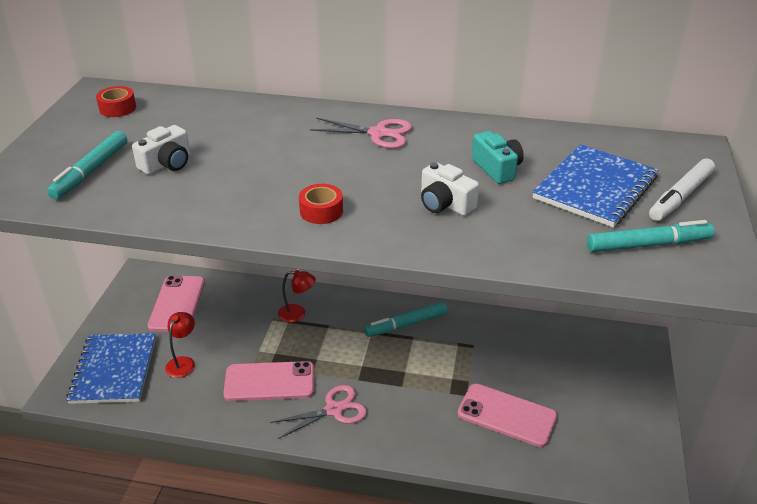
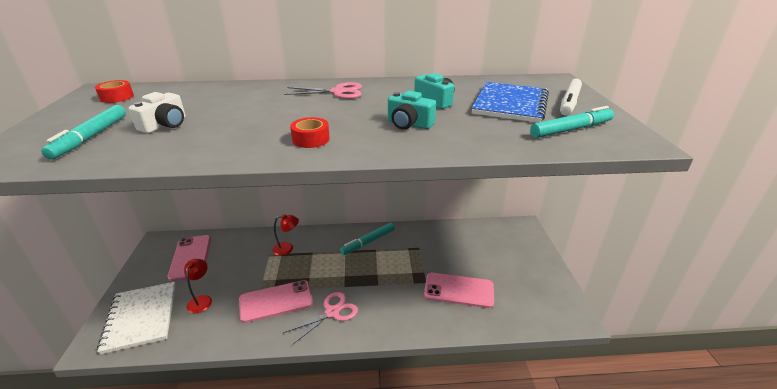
camera: 15 degrees left, 5 degrees down
blue notebook [66,333,156,404] -> white notebook [97,282,176,355]
white camera [421,162,479,216] -> turquoise camera [388,91,436,130]

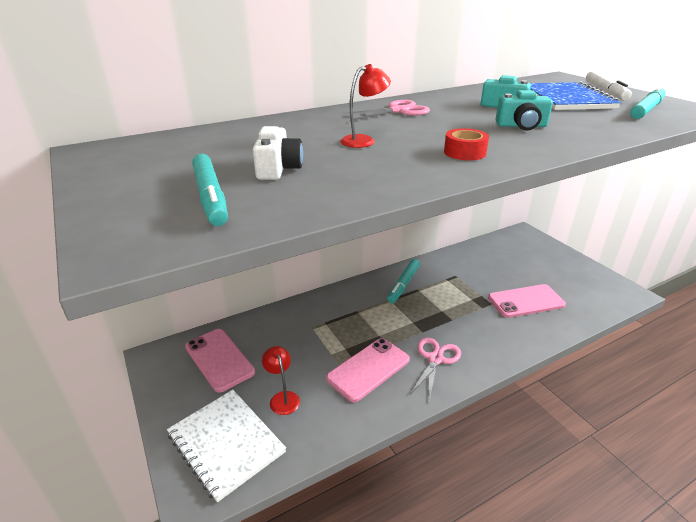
camera: 25 degrees left, 0 degrees up
red tape [95,80,134,103] -> none
red lamp [273,214,299,256] -> red lamp moved to [340,64,391,148]

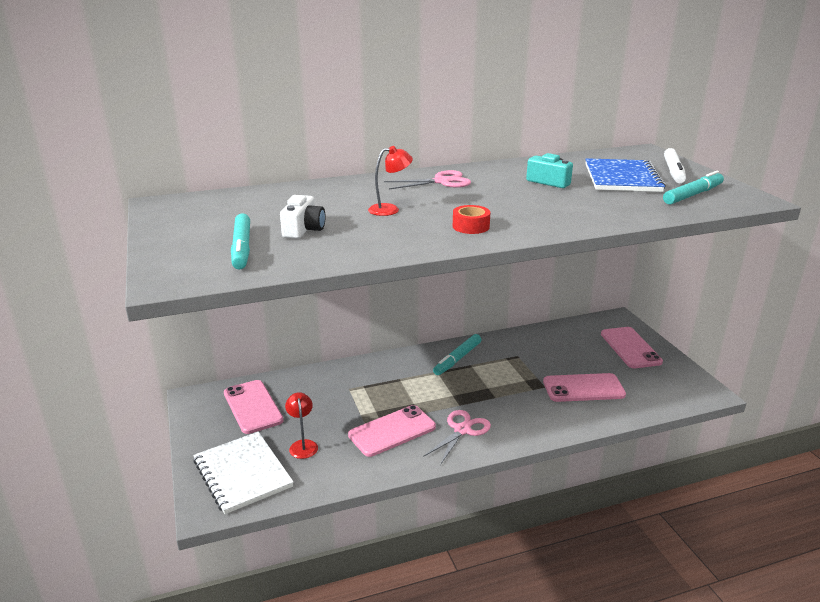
camera: 10 degrees right, 5 degrees down
turquoise camera [496,90,553,130] -> none
none -> pink phone [601,327,663,368]

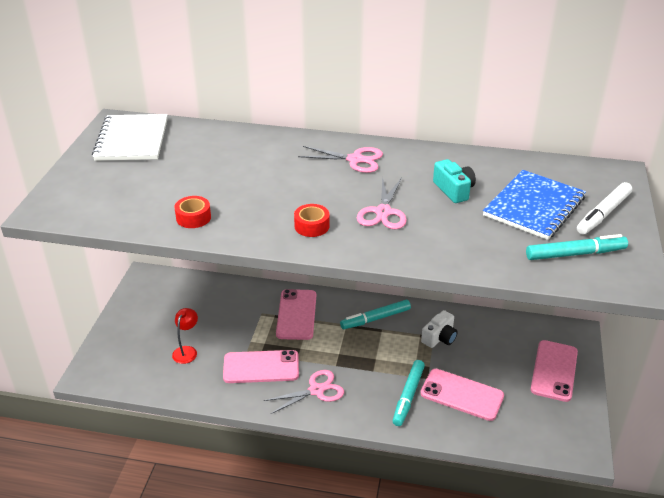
camera: 30 degrees right, 10 degrees up
white notebook [193,432,293,514] -> white notebook moved to [92,114,168,161]
pink phone [224,380,284,434] -> pink phone moved to [276,289,316,340]
turquoise marker [231,214,250,270] -> turquoise marker moved to [393,360,425,426]
white camera [280,195,326,239] -> white camera moved to [421,310,458,348]
red lamp [368,146,413,216] -> none
none -> red tape [175,196,211,228]
none -> pink scissors [357,176,407,230]

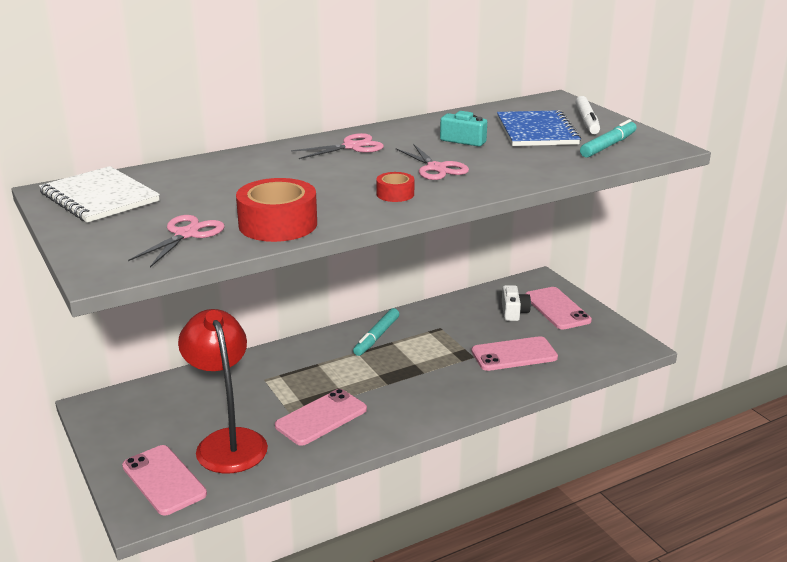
camera: 40 degrees left, 10 degrees down
red lamp [172,308,198,364] -> red lamp [178,309,268,473], size x2.26
red tape [175,196,211,228] -> red tape [236,178,317,242], size x1.93
pink scissors [264,370,344,414] -> pink scissors moved to [128,215,225,267]
pink phone [276,289,316,340] -> pink phone moved to [122,445,207,515]
turquoise marker [393,360,425,426] -> none
white camera [421,310,458,348] -> white camera moved to [502,285,531,321]

